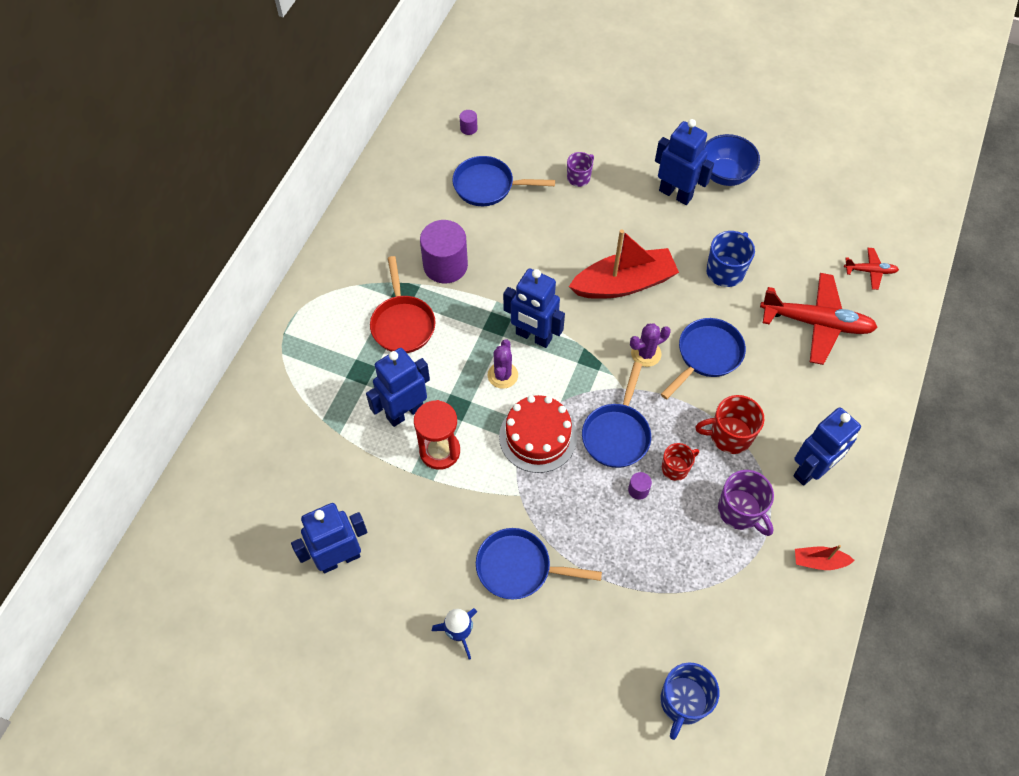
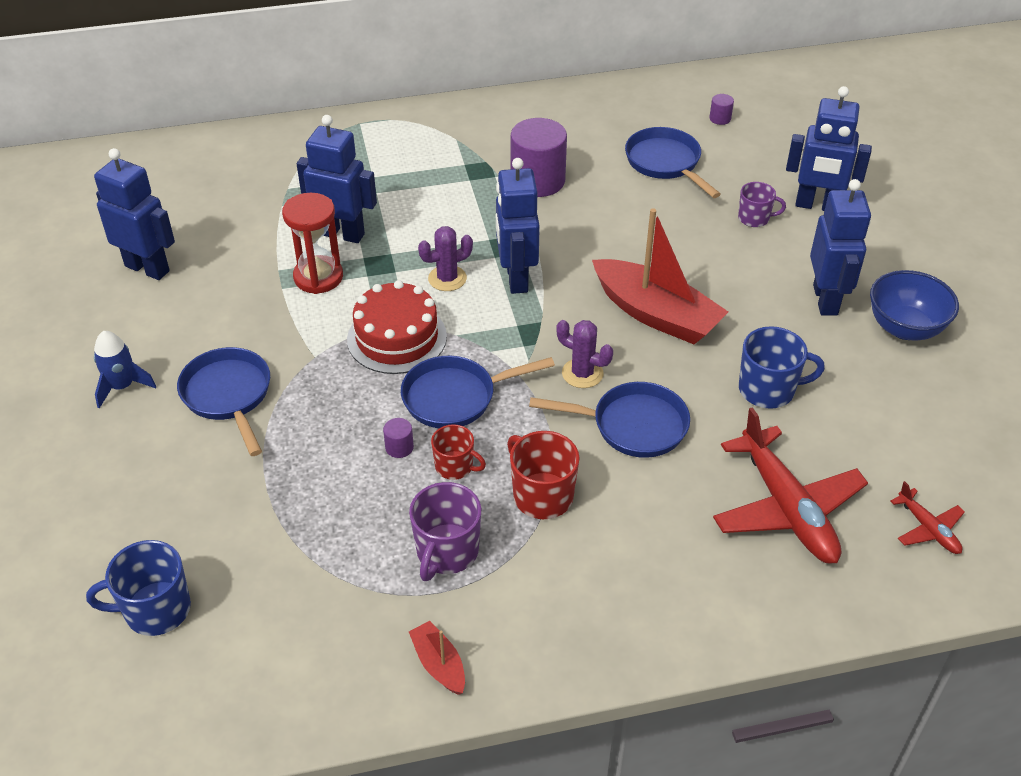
camera: 55 degrees right, 15 degrees down
red pan [370,256,435,353] -> none
blue robot [793,407,861,486] -> blue robot moved to [786,86,872,211]

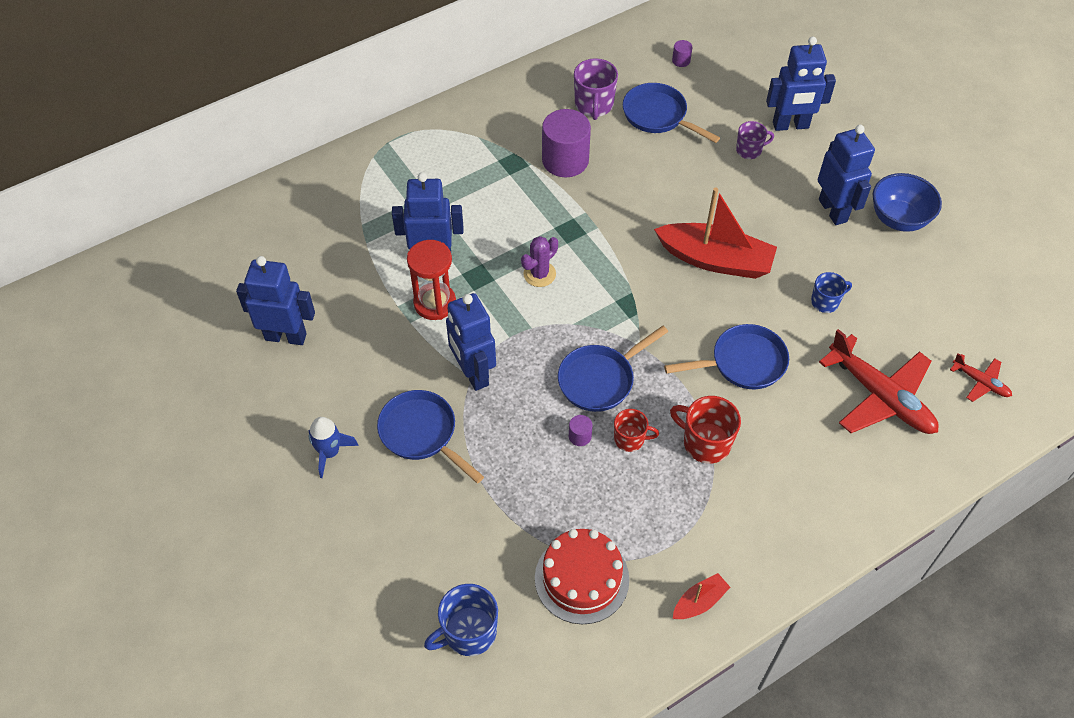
camera: 20 degrees left, 10 degrees up
red cake [347,280,447,374] -> red cake moved to [535,529,629,624]
purple mug [409,482,481,581] -> purple mug moved to [574,58,618,120]
red boat [409,621,465,695] -> red boat turned 105 degrees clockwise [673,573,730,619]
blue robot [496,158,540,294] -> blue robot moved to [446,293,496,391]
purple cactus [556,320,613,388] -> none
blue mug [739,326,825,409] -> blue mug [811,272,852,313], size x0.64

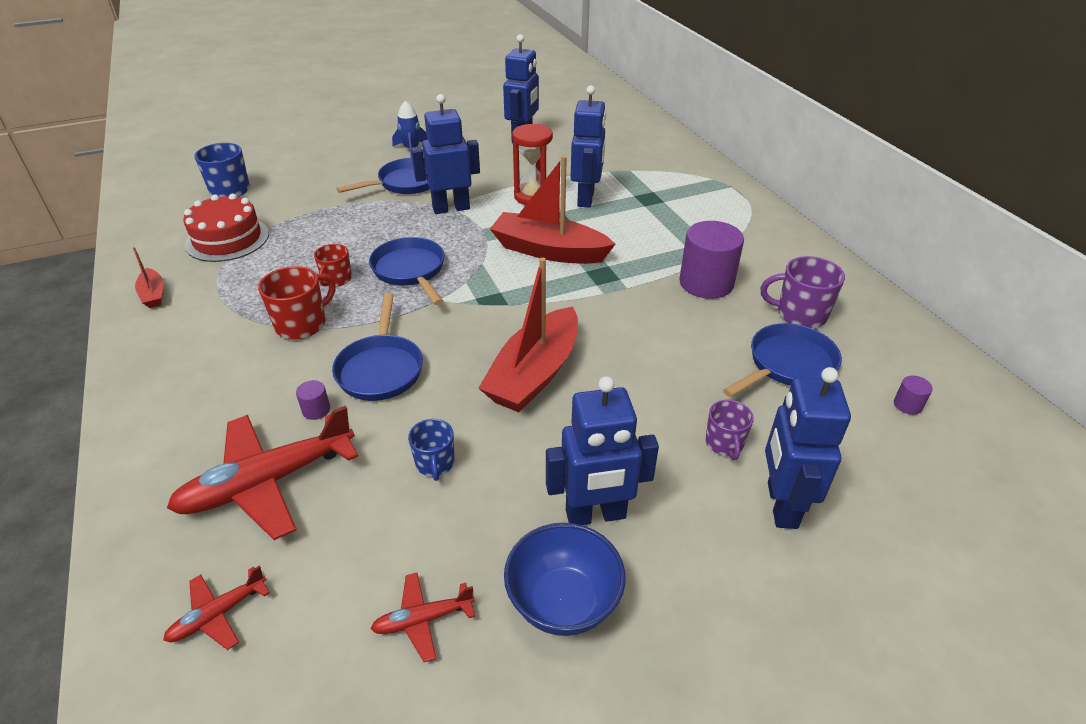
camera: 100 degrees right, 15 degrees down
purple cactus [521,236,558,287] -> red boat [490,156,615,264]
purple cylinder [569,415,592,446] -> purple cylinder moved to [296,380,330,420]
none -> red plane [371,573,475,662]

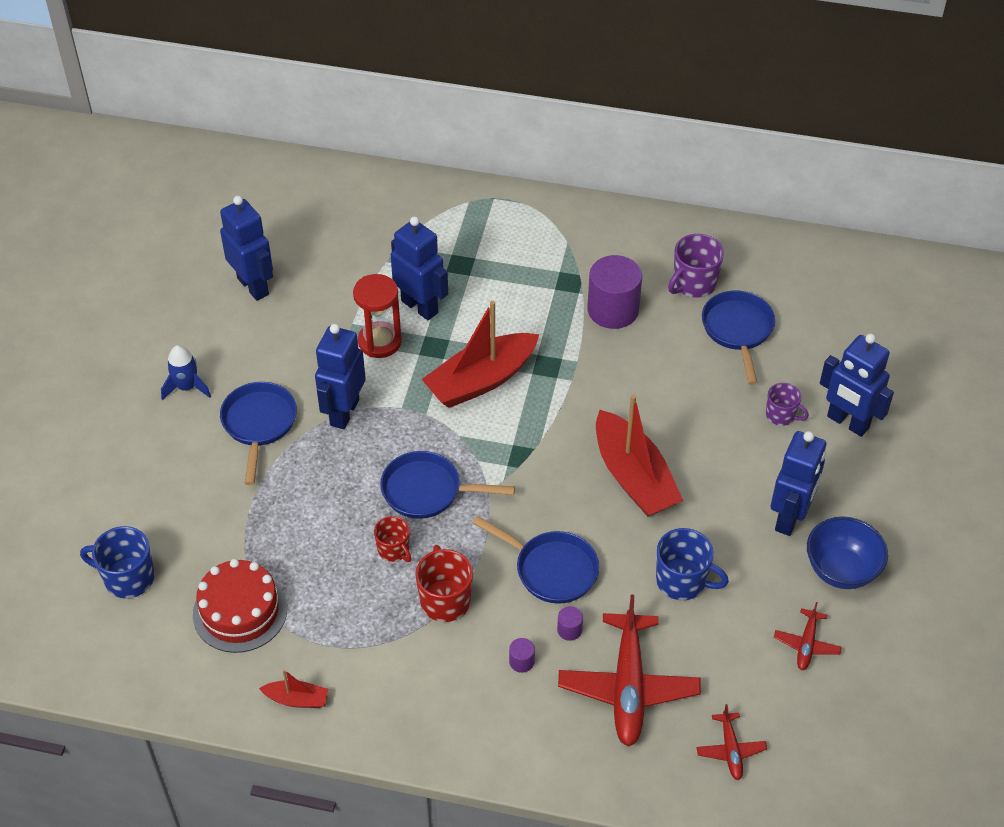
camera: 55 degrees left, 10 degrees up
blue mug [408,419,454,481] -> blue mug [656,528,729,600], size x1.56
purple cylinder [894,375,933,415] -> purple cylinder moved to [509,638,535,673]

